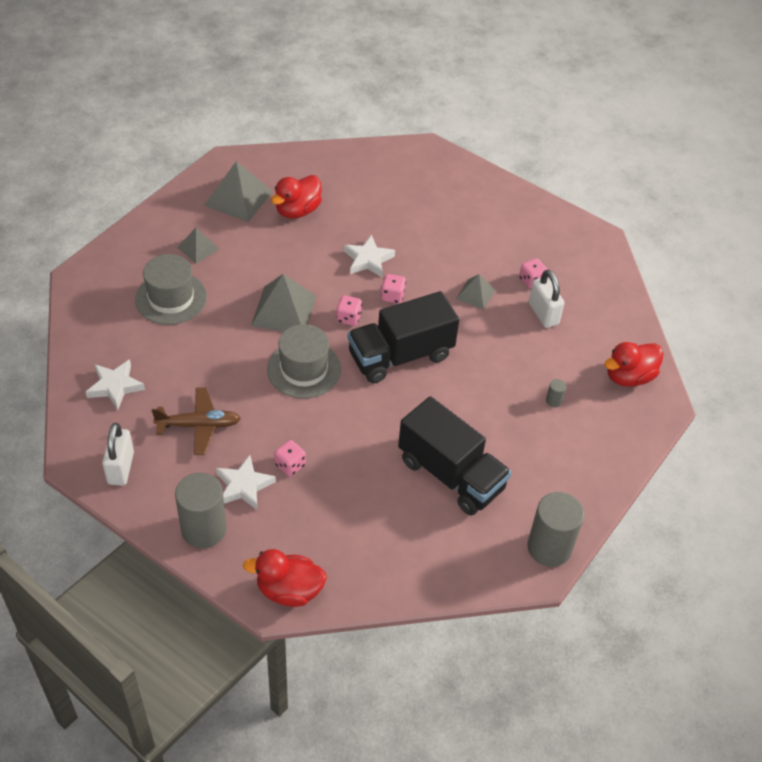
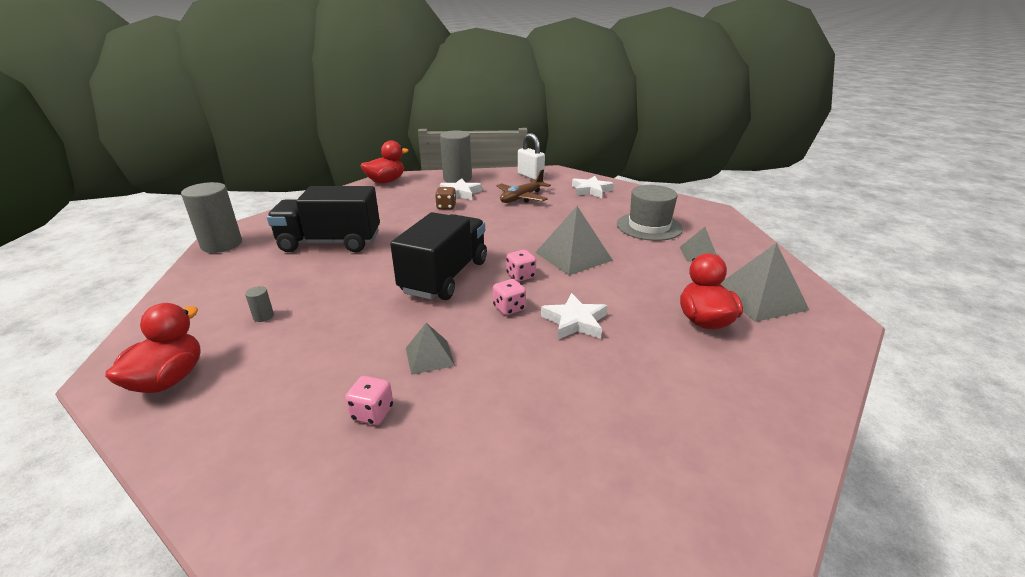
camera: 140 degrees right, 20 degrees down
grey hat [267,324,341,398] -> none
pink dice [274,440,306,476] -> brown dice [435,187,456,210]
white padlock [529,270,564,328] -> none

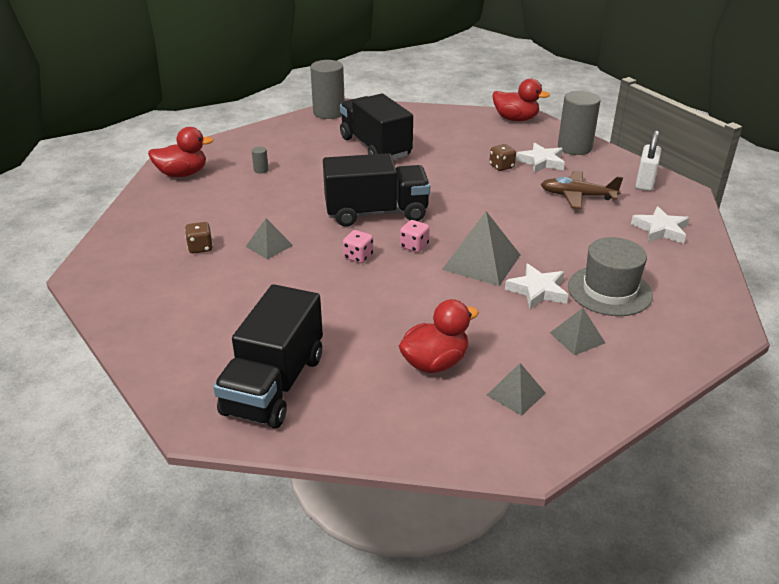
camera: 60 degrees right, 5 degrees up
pink dice [345,376,393,425] -> brown dice [185,222,213,253]
white star [541,293,608,339] -> white star moved to [505,264,568,309]
grey pyramid [720,243,809,322] -> grey pyramid [486,363,546,416], size x0.57
none -> black truck [213,284,323,428]

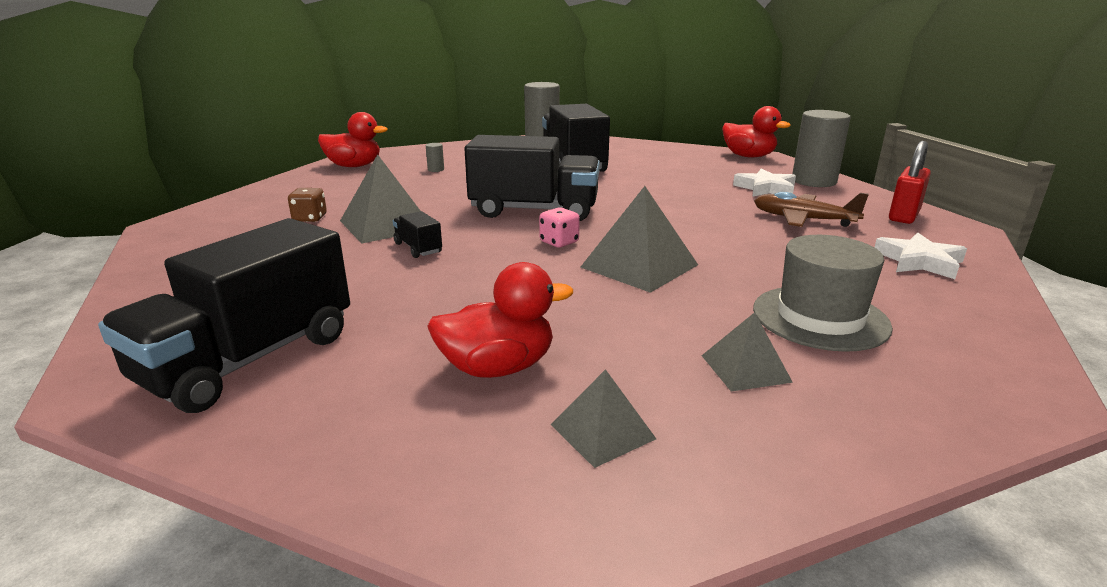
camera: 15 degrees right, 10 degrees down
grey pyramid [246,218,293,259] -> grey pyramid [340,154,420,244], size x1.75
pink dice [343,230,373,263] -> none
brown dice [489,144,516,171] -> none
white star [505,264,568,309] -> none
white padlock [635,130,661,191] -> red padlock [889,141,931,224]
none -> black truck [393,211,442,258]

